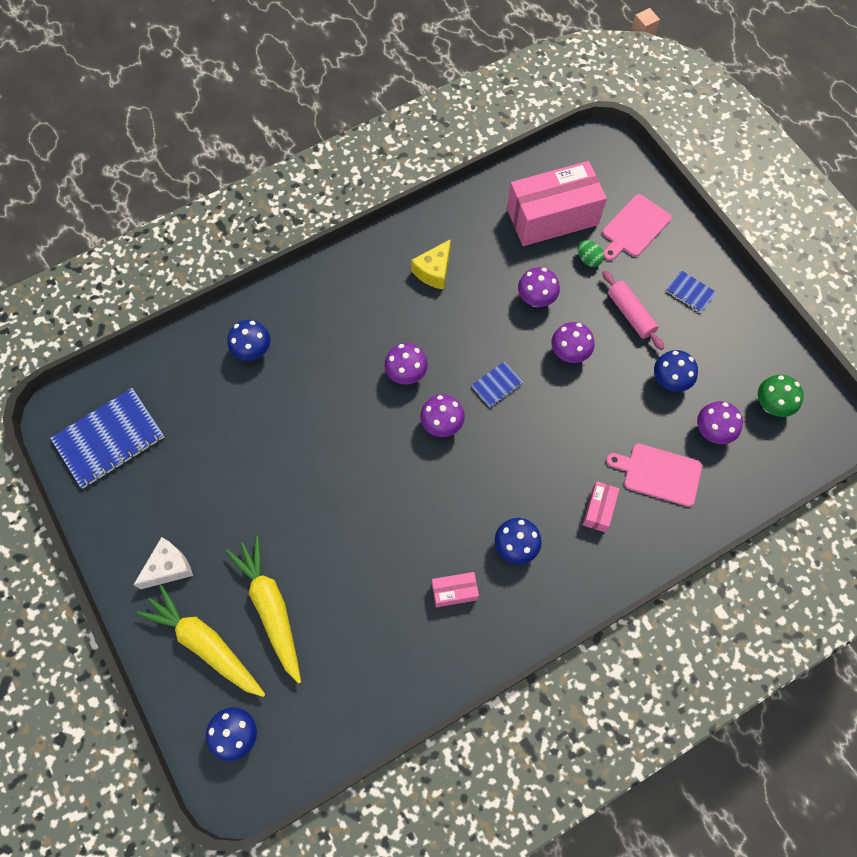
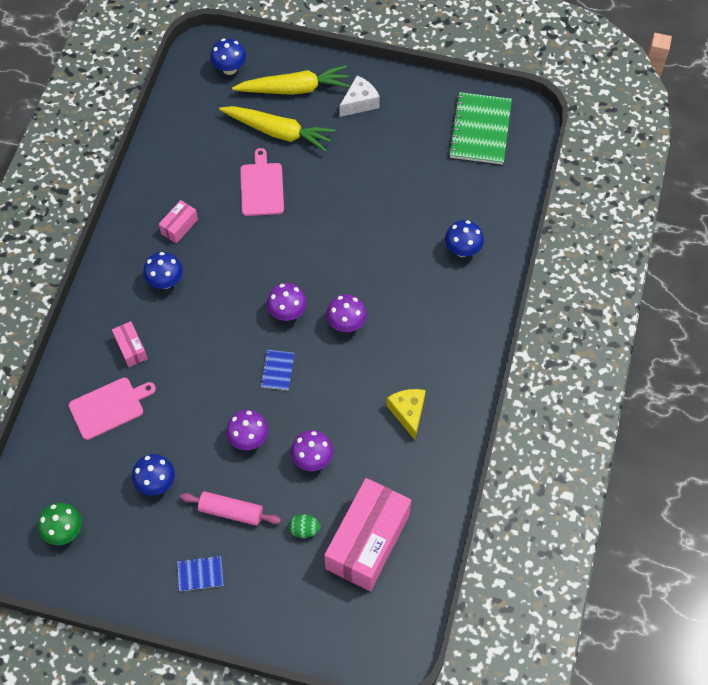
camera: 135 degrees right, 5 degrees down
blue notebook [50,388,164,488] -> green notebook [448,92,512,165]
white cheese [133,537,193,589] -> white cheese turned 135 degrees counterclockwise [339,75,380,117]
pink cutting board [602,194,672,261] -> pink cutting board moved to [240,148,284,216]
purple mushroom [697,401,743,444] -> none

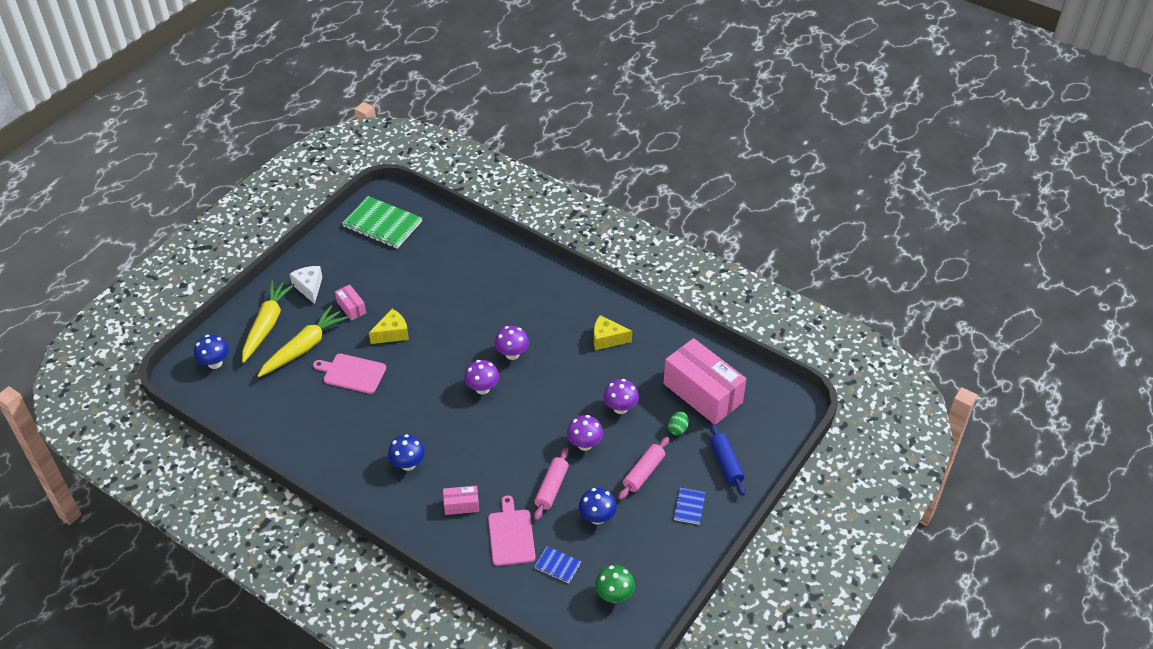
camera: 70 degrees left, 15 degrees down
pink box [159,200,198,244] -> pink box moved to [335,285,366,321]
blue notebook [260,350,295,390] -> blue notebook moved to [534,546,581,583]
blue mushroom [445,220,484,257] -> none
none -> yellow cheese [369,309,409,344]
none -> pink rolling pin [534,448,569,520]
none -> blue rolling pin [710,424,745,496]

